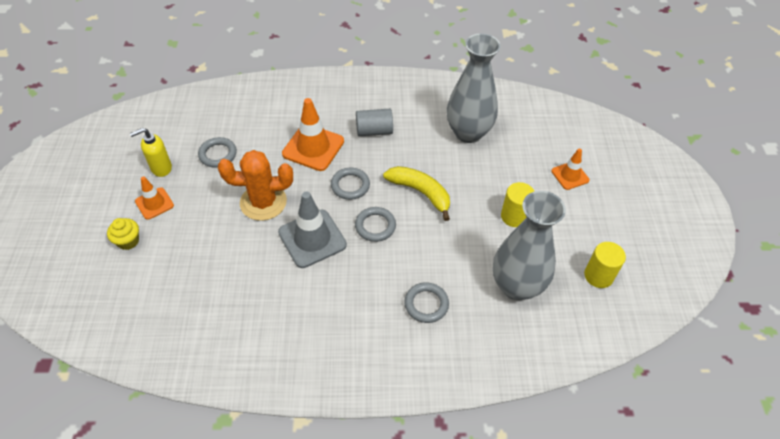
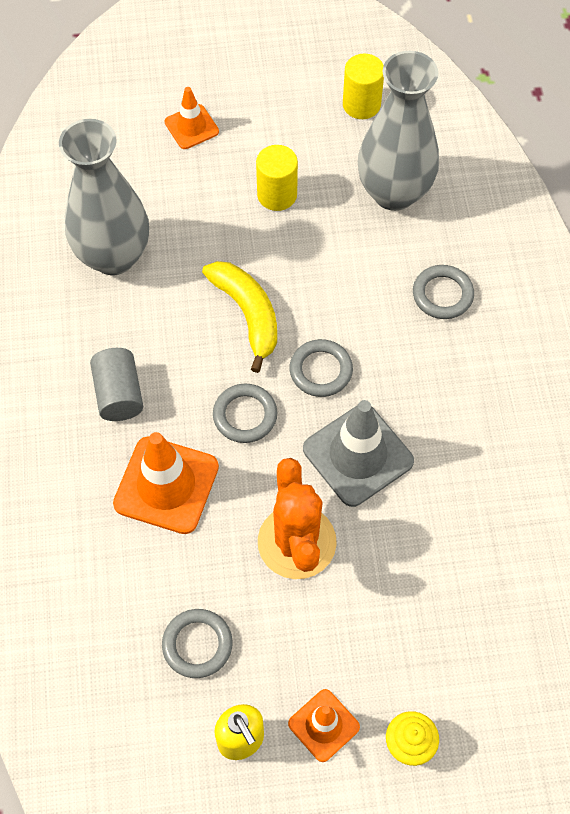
camera: 95 degrees left, 10 degrees up
yellow banana [383,166,450,221] -> yellow banana turned 120 degrees clockwise [202,261,277,373]

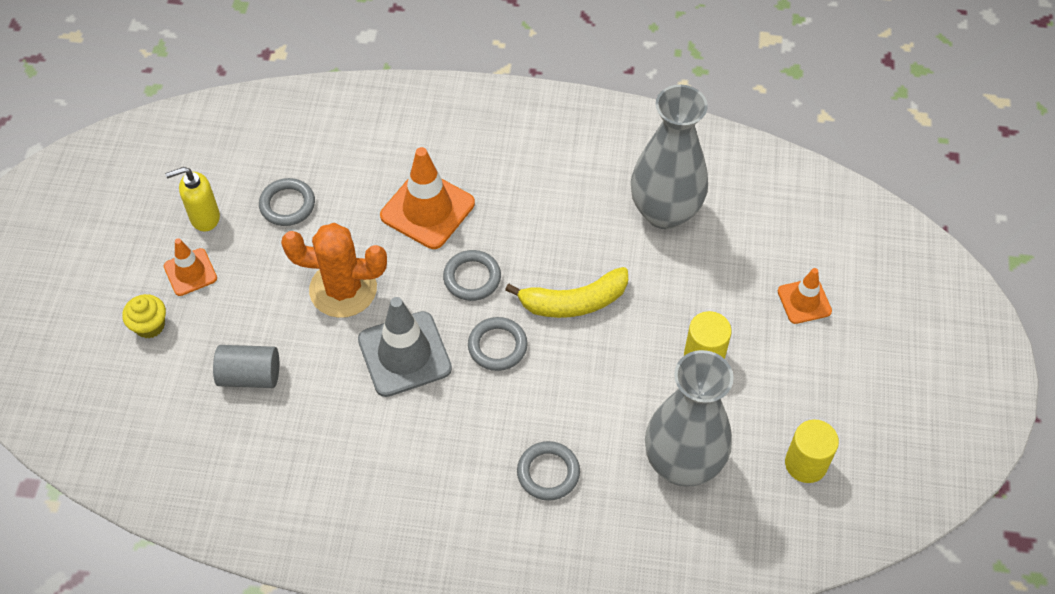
camera: 105 degrees right, 5 degrees down
grey cylinder [90,348,143,421] -> grey cylinder moved to [213,345,279,388]

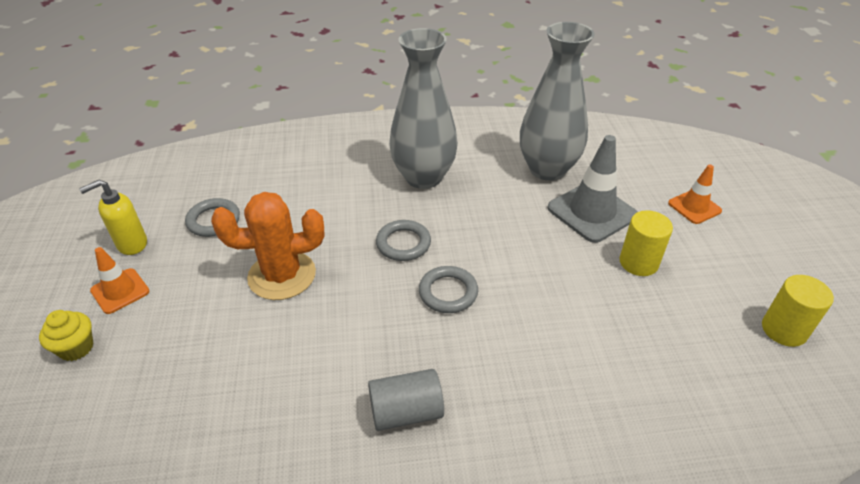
camera: 15 degrees left, 15 degrees down
grey cylinder [213,345,279,388] -> grey cylinder moved to [368,369,444,431]
grey traffic cone [358,297,452,397] -> grey traffic cone moved to [548,135,638,243]
orange traffic cone [380,147,475,249] -> none
yellow banana [505,267,628,318] -> none
grey ring [517,441,580,501] -> none
grey vase [645,350,734,487] -> grey vase moved to [389,28,458,189]

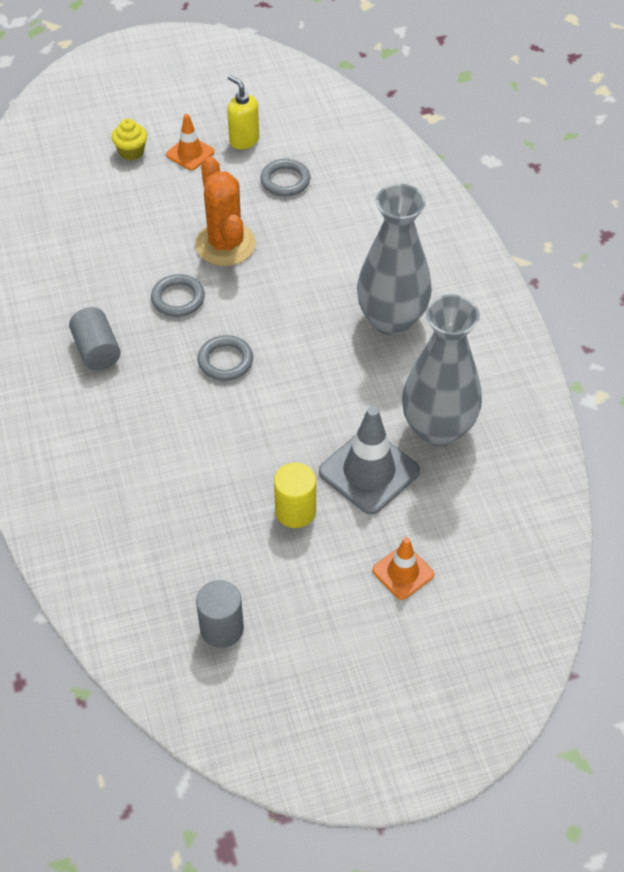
camera: 80 degrees right, 10 degrees up
grey ring [376,220,431,261] -> grey ring moved to [151,274,205,317]
yellow cylinder [762,275,834,347] -> grey cylinder [196,580,244,648]

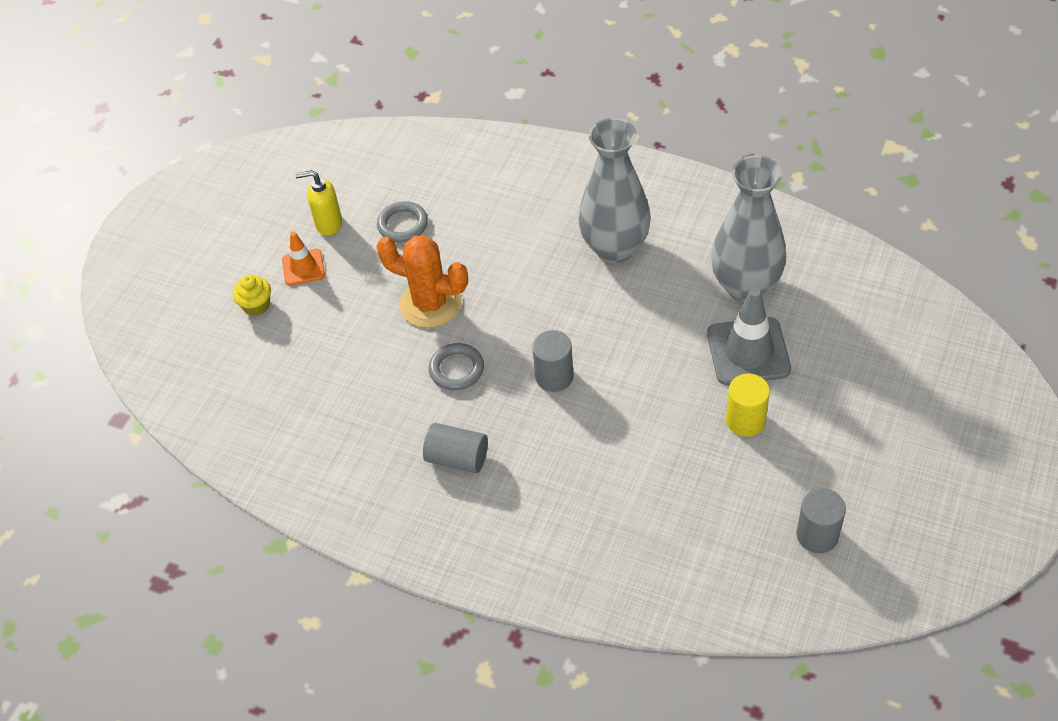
camera: 45 degrees left, 0 degrees up
grey ring [198,335,253,381] -> grey cylinder [532,330,574,392]
orange traffic cone [372,537,434,600] -> none

